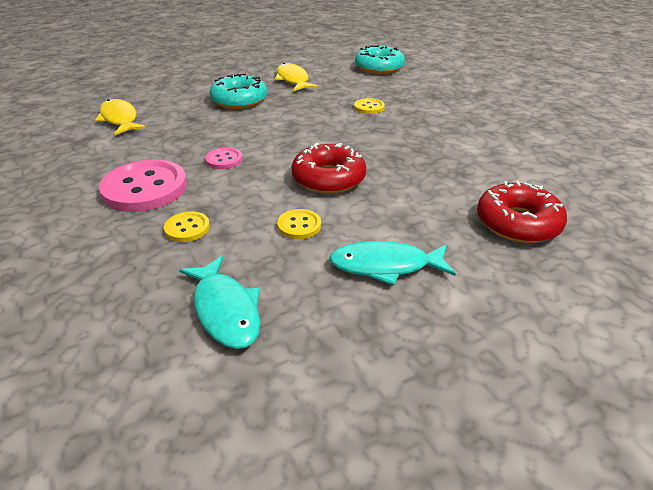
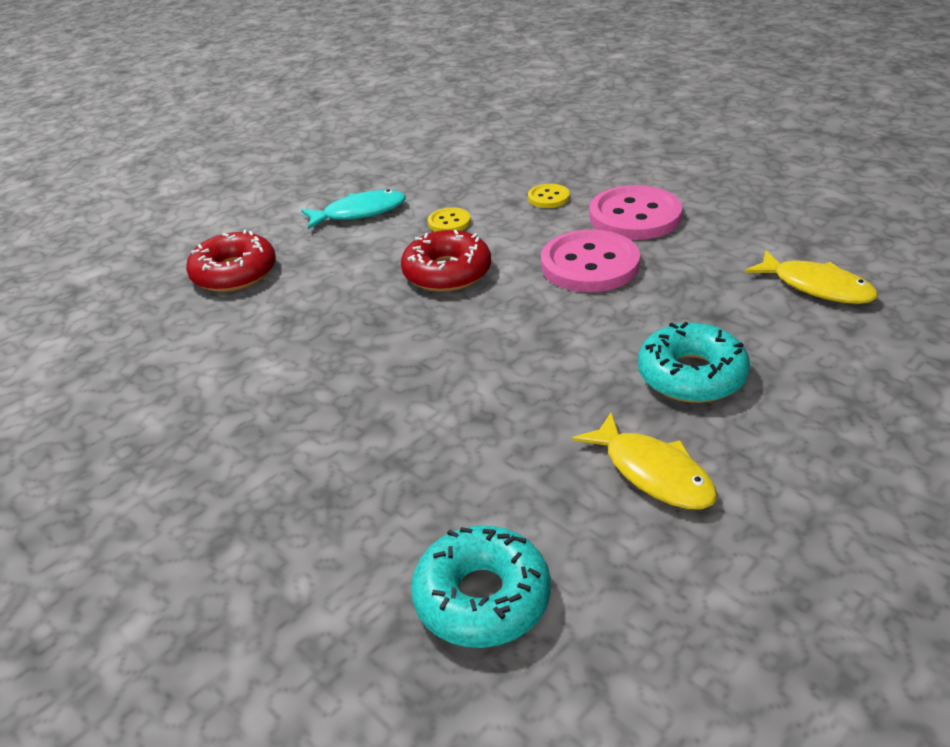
camera: 165 degrees right, 0 degrees up
turquoise fish [179,256,260,349] -> none
pink button [205,148,242,169] -> pink button [541,230,640,292], size x2.08
yellow button [354,98,385,114] -> none

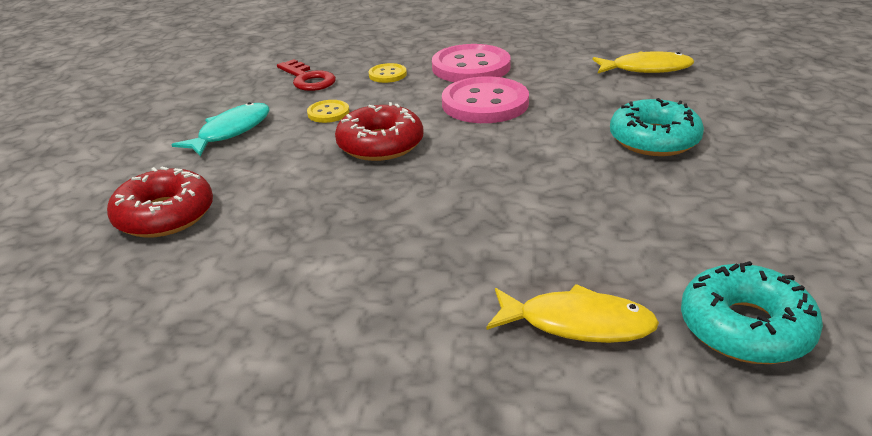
camera: 40 degrees left, 5 degrees down
yellow fish [572,412,717,509] -> yellow fish moved to [486,284,659,343]
none -> red key [277,59,336,91]

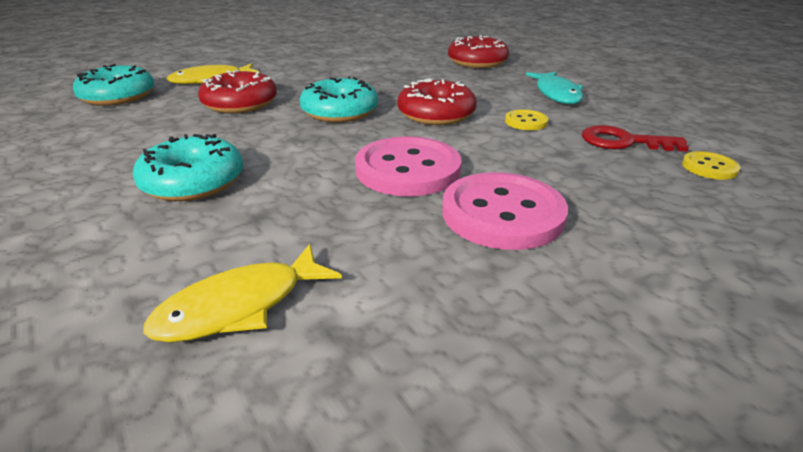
camera: 140 degrees right, 0 degrees up
yellow button [368,63,407,83] -> yellow button moved to [682,151,740,180]
none -> red donut [198,70,277,113]
none -> turquoise donut [299,76,378,122]

